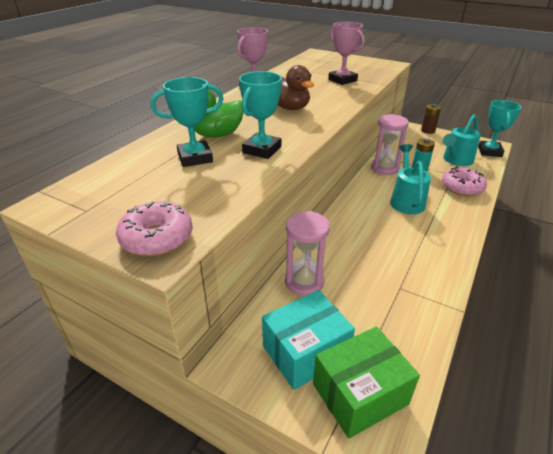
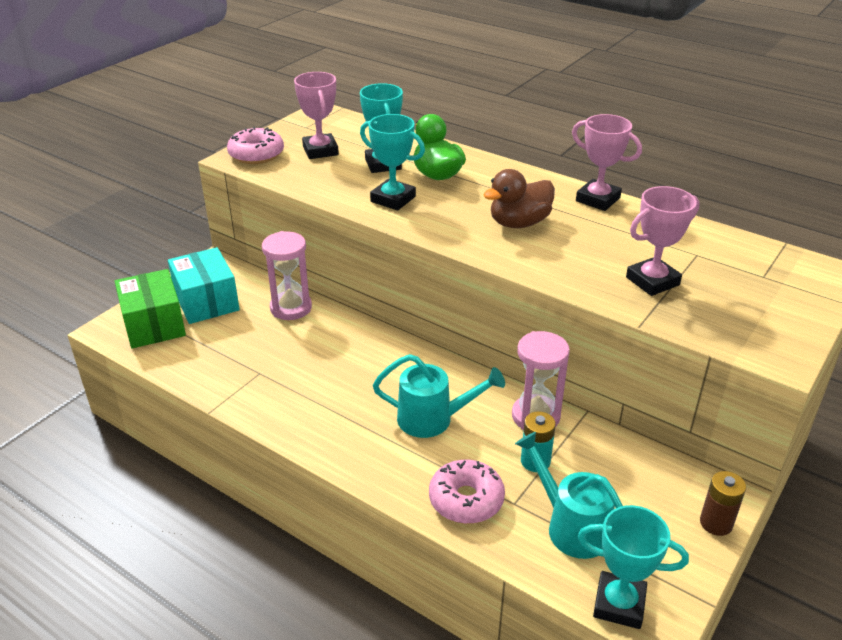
camera: 95 degrees right, 0 degrees up
none -> pink trophy [294,72,339,159]

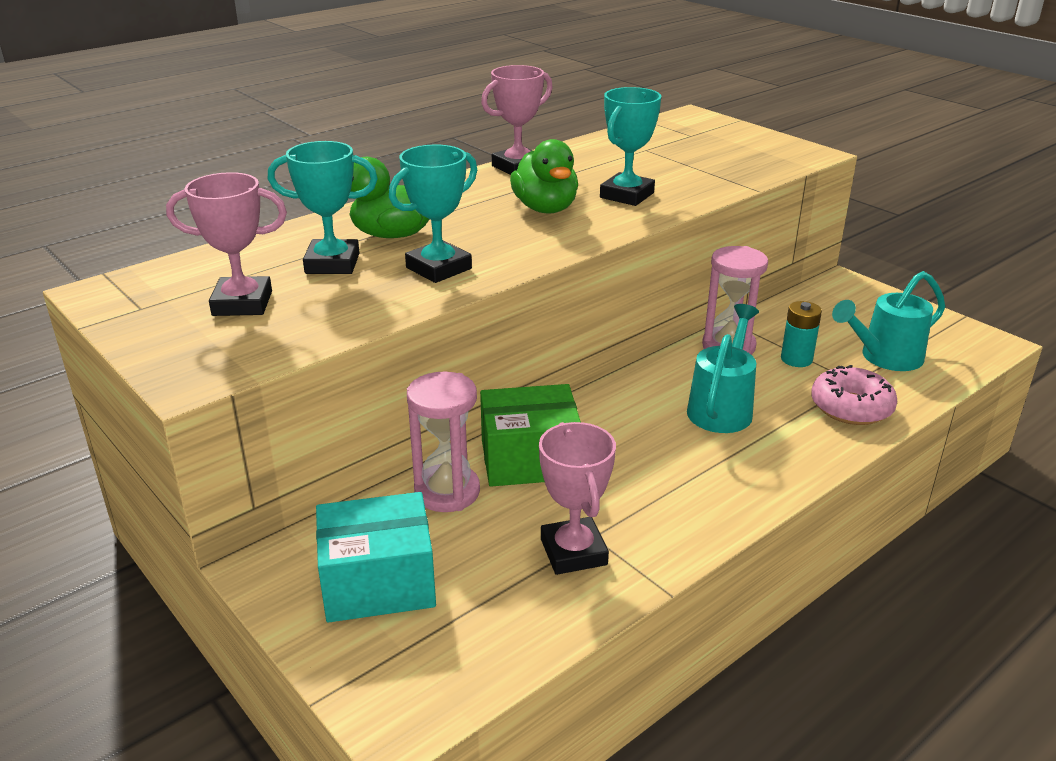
camera: 75 degrees left, 5 degrees down
green box [115,269,186,348] -> green box moved to [480,384,581,487]
pink donut [227,127,284,164] -> none
brown duck [483,169,555,228] -> green duck [510,139,578,214]
turquoise trophy [578,505,689,629] -> turquoise trophy moved to [600,87,661,206]
pink trophy [626,186,700,296] -> pink trophy moved to [539,422,616,575]
brown battery [700,471,746,536] -> none

